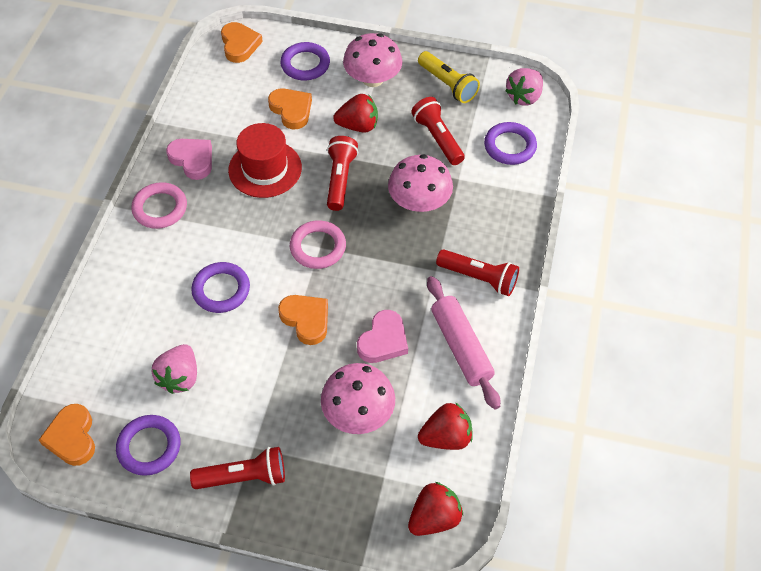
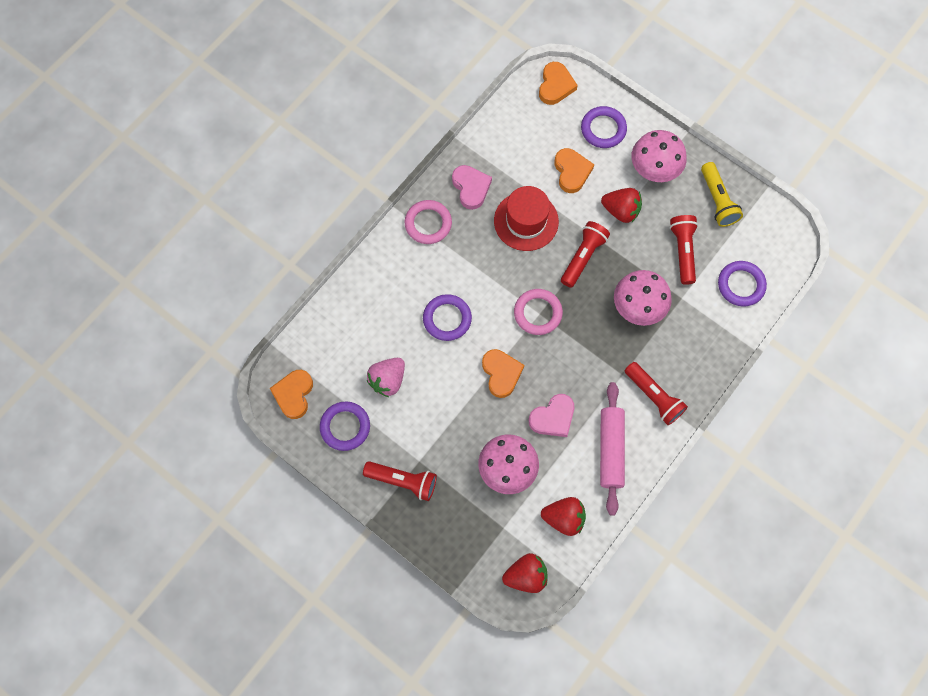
camera: 25 degrees right, 15 degrees up
pink strawberry [505,68,543,106] -> none

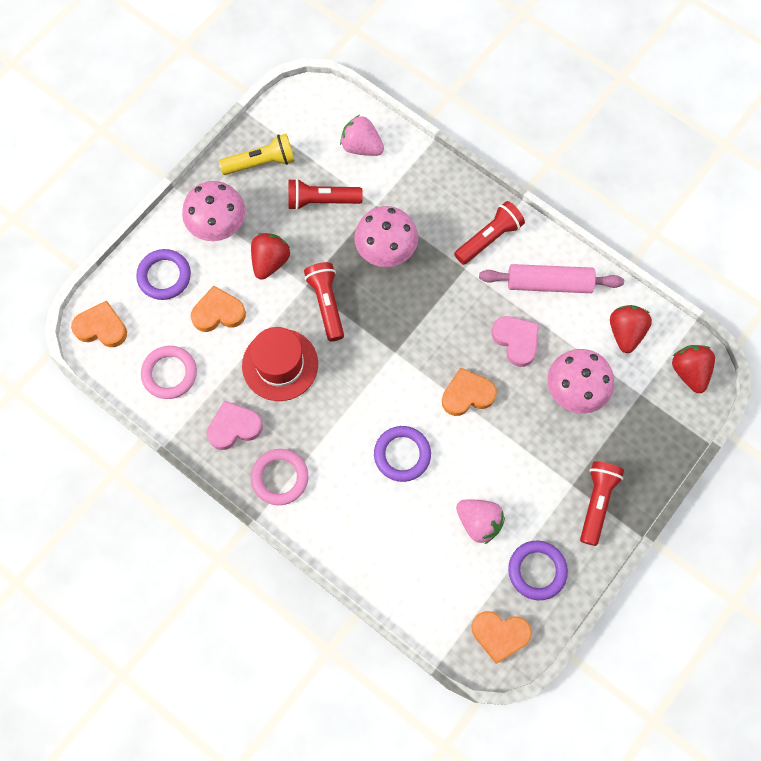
camera: 90 degrees left, 0 degrees up
pink ring [514,289,563,335] -> pink ring moved to [141,346,197,399]
red flashlight [561,221,610,288] -> red flashlight turned 45 degrees clockwise [304,262,344,341]
purple ring [718,261,767,307] -> pink strawberry [340,115,384,156]

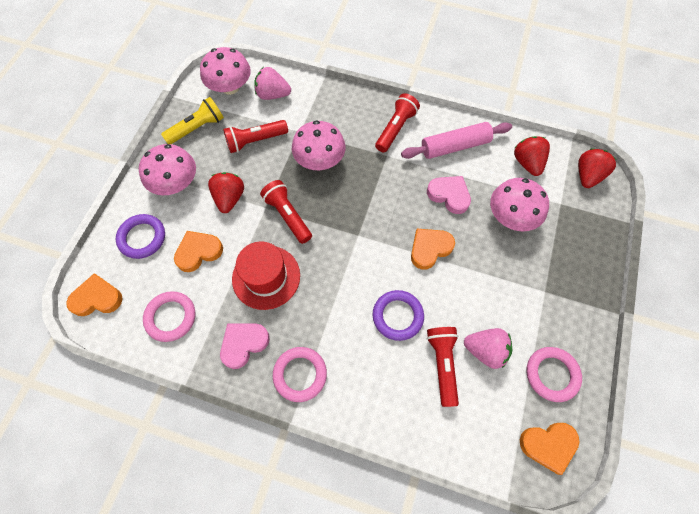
camera: 20 degrees left, 5 degrees down
purple ring [508,540,568,600] -> pink ring [527,347,582,402]
red flashlight [580,461,624,546] -> red flashlight moved to [427,327,459,407]
red strawberry [672,345,715,393] -> red strawberry turned 60 degrees clockwise [578,148,616,188]
none -> pink mushroom [200,47,251,95]

